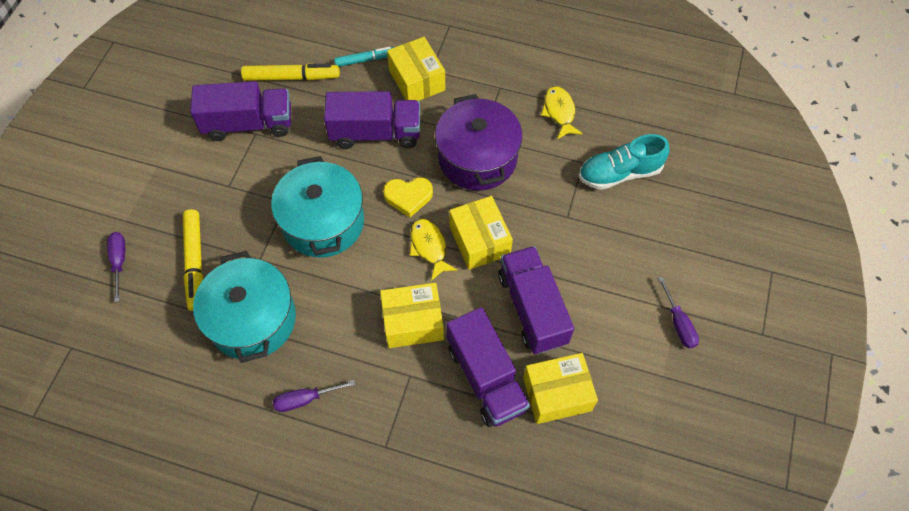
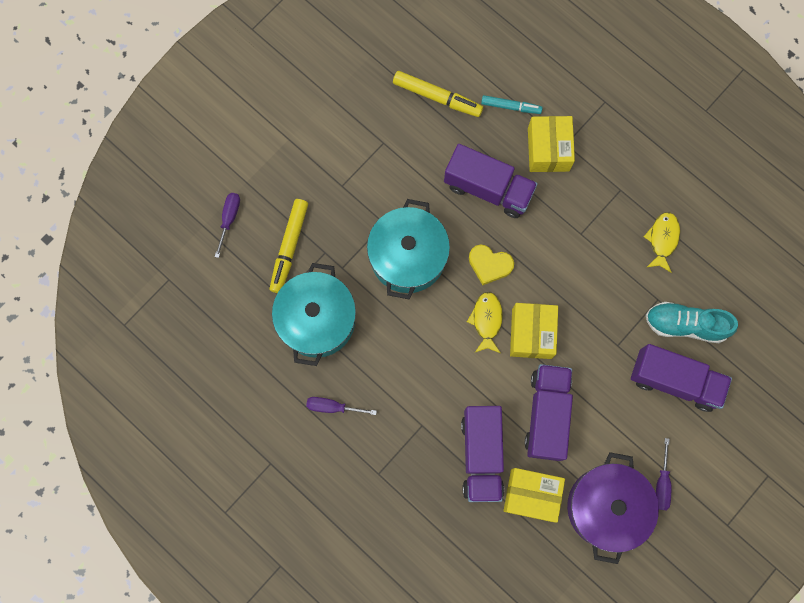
camera: 25 degrees right, 15 degrees up
purple truck [190,81,291,141] -> purple truck moved to [631,344,732,412]
yellow box [380,283,444,348] -> none
purple pot [435,94,522,191] -> purple pot moved to [567,452,659,564]

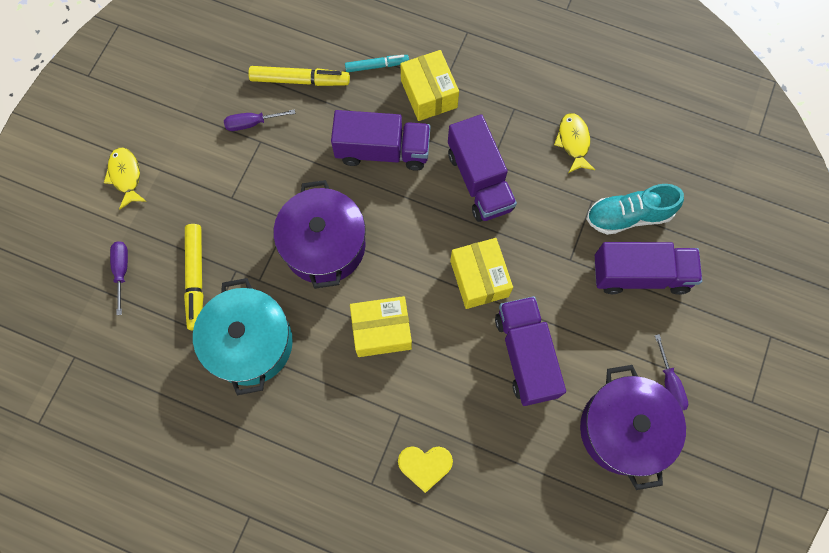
camera: 20 degrees left, 5 degrees down
purple screwdriver [306,397,377,415] -> purple screwdriver moved to [224,109,296,131]
turquoise pot [367,199,450,299] -> purple pot [273,180,366,289]
purple truck [461,406,504,502] -> purple truck moved to [448,114,517,222]
yellow fish [467,292,503,353] -> yellow fish moved to [104,148,146,209]
yellow heart [469,245,514,285] -> yellow heart moved to [398,446,453,493]
yellow box [504,468,565,523] -> yellow box moved to [350,296,412,357]

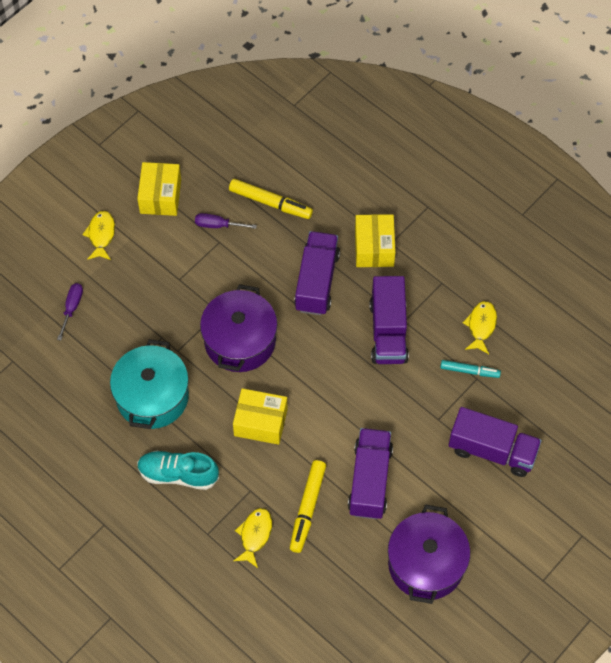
camera: 20 degrees right, 10 degrees down
yellow marker [184,224,203,330] -> yellow marker moved to [290,460,326,553]
purple truck [331,110,430,171] -> purple truck turned 105 degrees counterclockwise [294,231,340,315]
turquoise marker [345,55,409,72] -> turquoise marker moved to [440,360,501,378]
yellow heart [398,446,453,493] -> yellow fish [233,508,272,568]
yellow box [450,238,513,309] -> yellow box moved to [137,162,181,216]
turquoise shoe [586,184,684,235] -> turquoise shoe moved to [137,451,219,490]
purple screwdriver [655,334,688,411] -> none

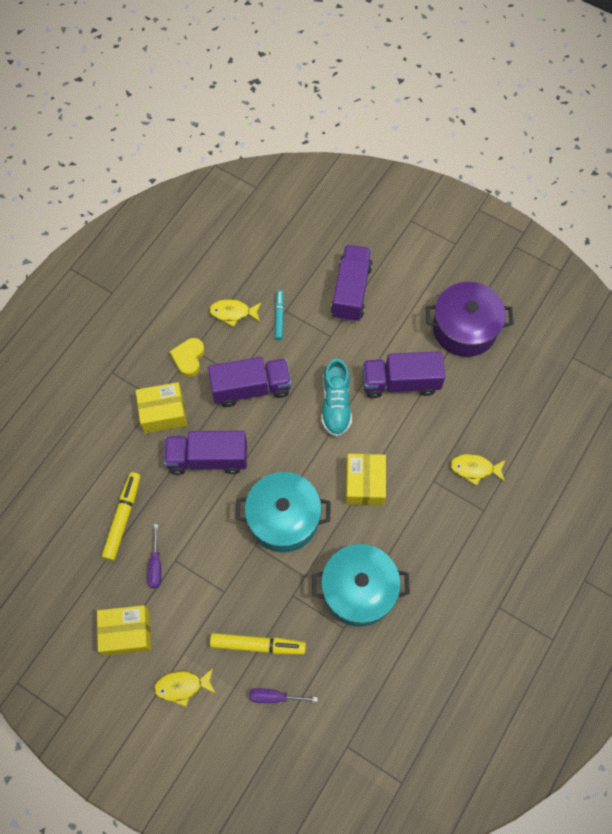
camera: 100 degrees left, 5 degrees up
turquoise shoe [137,451,219,490] -> turquoise shoe moved to [321,359,352,437]
purple pot [200,284,277,372] -> turquoise pot [236,472,331,552]
yellow marker [290,460,326,553] -> yellow marker moved to [210,633,306,654]
none -> yellow heart [170,338,205,377]

